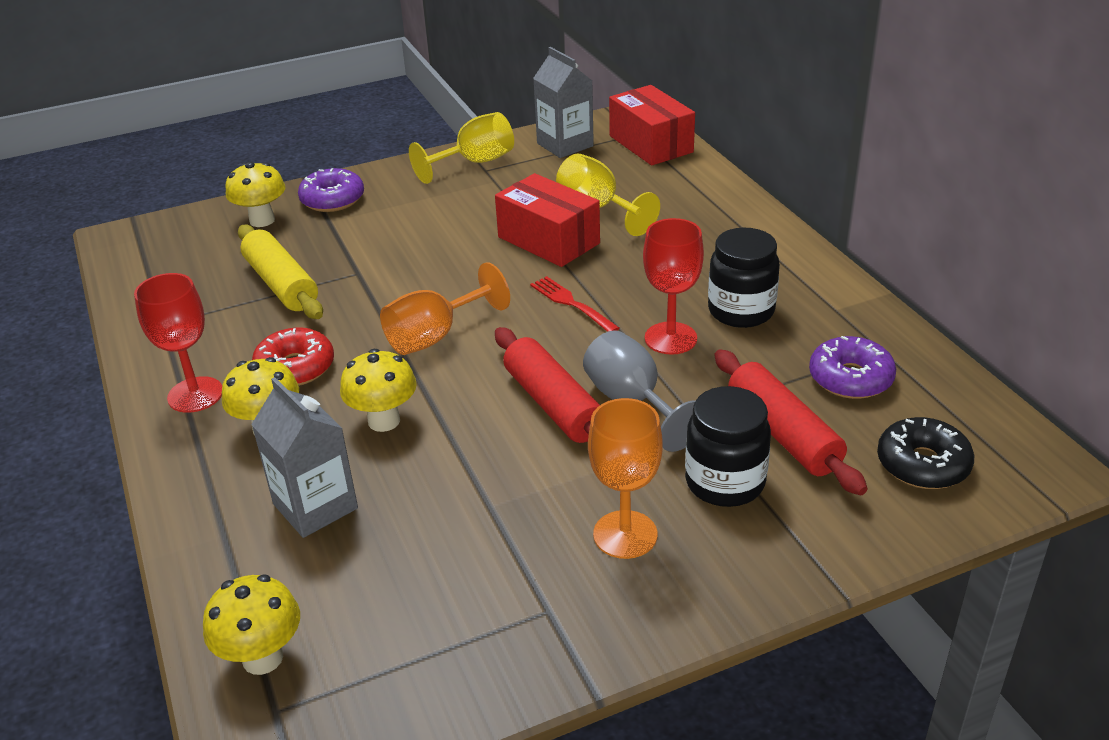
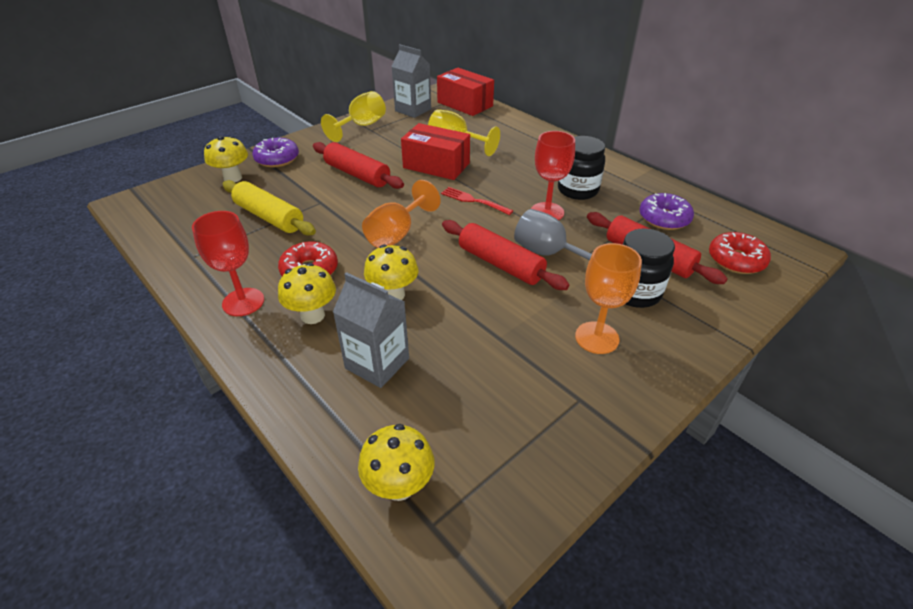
camera: 20 degrees left, 5 degrees up
black donut [877,417,974,489] -> red donut [709,232,771,274]
none -> red rolling pin [313,142,404,189]

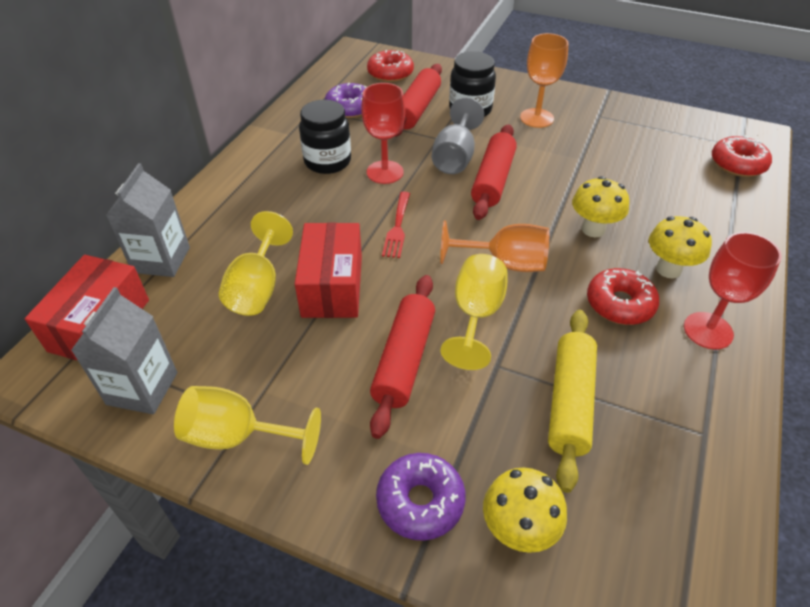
camera: 115 degrees left, 5 degrees up
grey carton [333,272,409,388] -> grey carton moved to [106,163,190,277]
yellow mushroom [358,424,434,501] -> red donut [712,135,772,177]
none -> yellow goblet [441,254,507,370]

